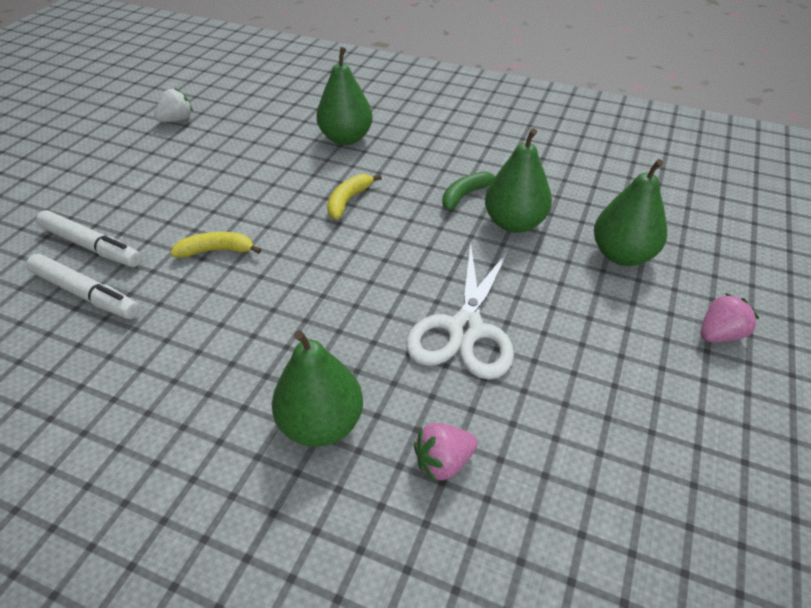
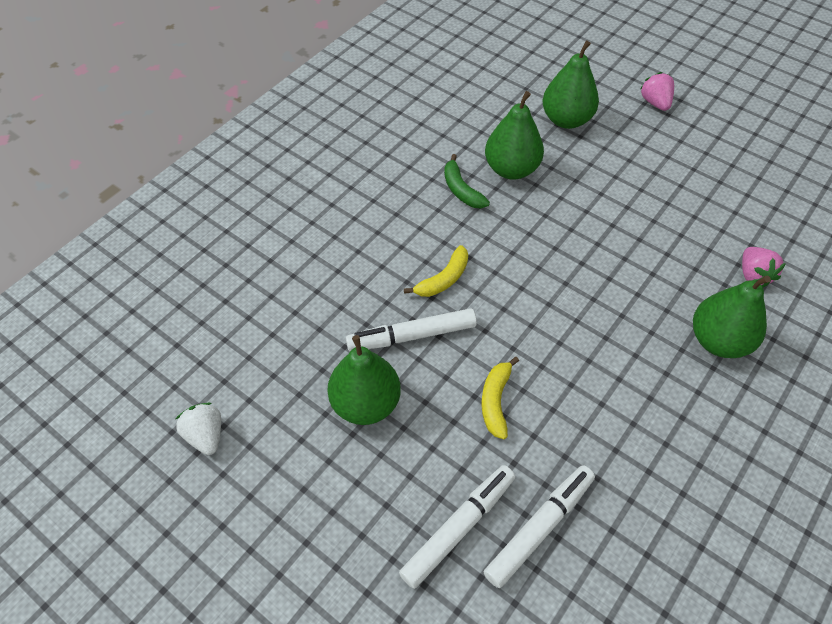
camera: 75 degrees left, 10 degrees up
green pear [316,47,373,145] -> green pear moved to [328,335,401,425]
yellow banana [327,174,382,219] -> yellow banana turned 90 degrees counterclockwise [404,245,468,297]
white scissors [406,243,514,380] -> none
none -> white marker [346,308,477,351]

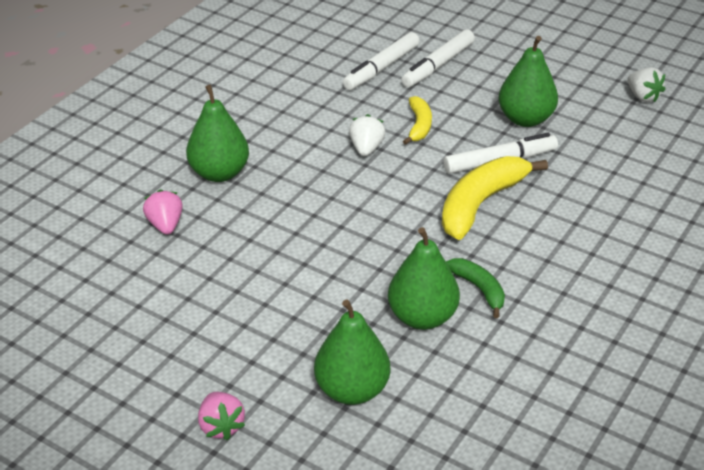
camera: 175 degrees right, 15 degrees down
yellow banana [404,245,468,297] -> yellow banana [442,156,548,240], size x1.83
none -> white strawberry [349,114,386,156]

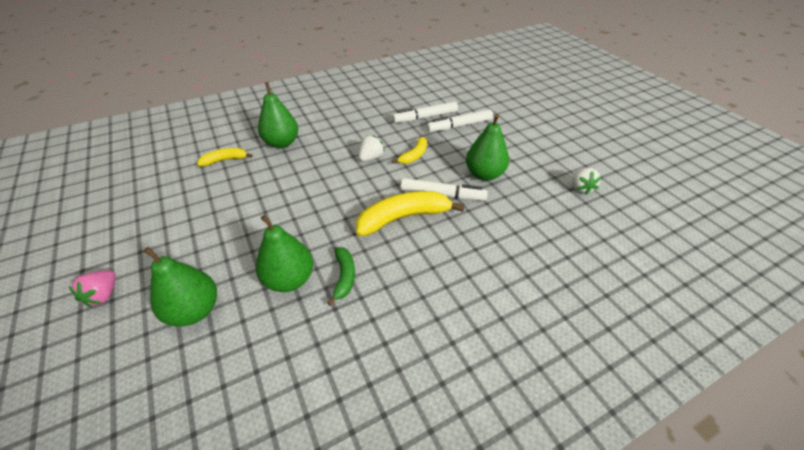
camera: 30 degrees right, 5 degrees up
pink strawberry [143,190,183,235] -> yellow banana [197,148,253,166]

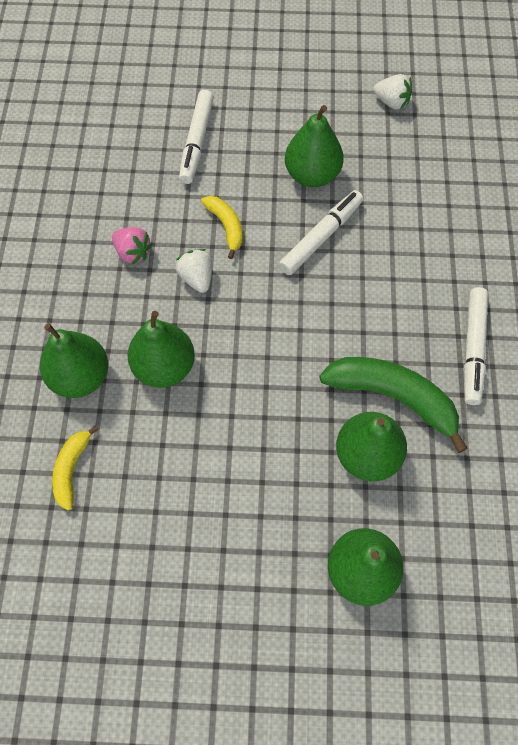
camera: 60 degrees left, 20 degrees up
pink strawberry [69,270,116,307] -> pink strawberry moved to [112,227,153,265]
green banana [327,247,355,305] -> green banana [319,357,468,453], size x1.83
yellow banana [356,191,465,236] -> none
white marker [392,101,458,123] -> white marker moved to [464,287,488,405]
none -> green pear [127,311,195,388]

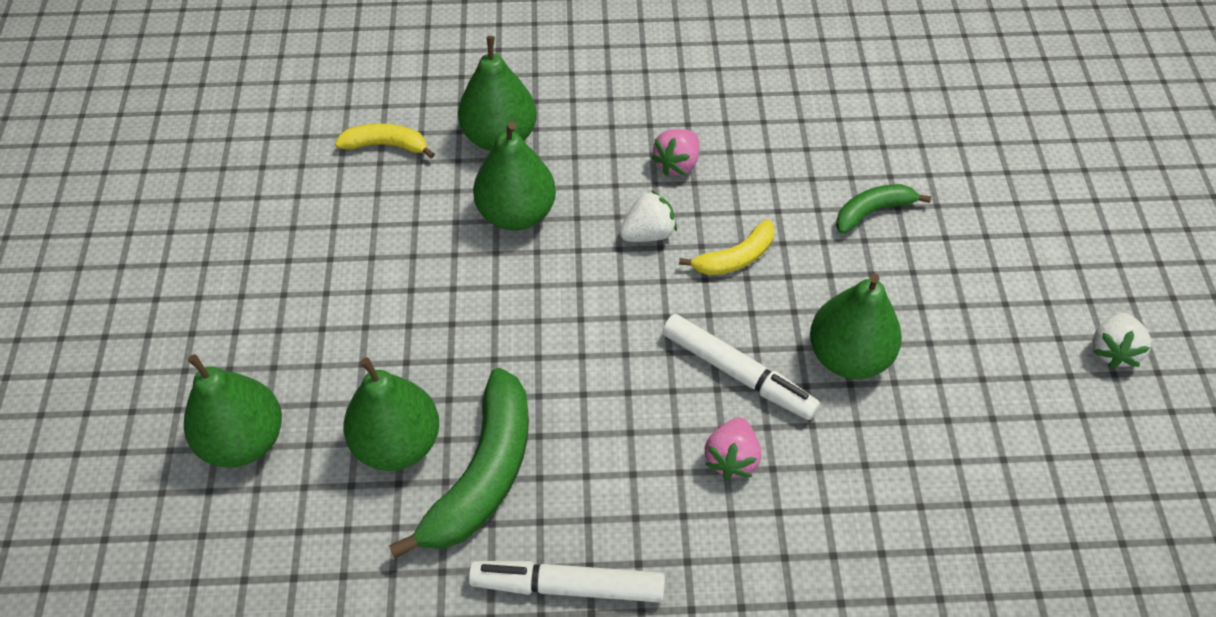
camera: 85 degrees right, 10 degrees down
white marker [179,90,214,184] -> green banana [836,184,931,234]
white strawberry [373,74,412,110] -> white strawberry moved to [1093,313,1151,368]
none -> pink strawberry [705,417,761,480]

